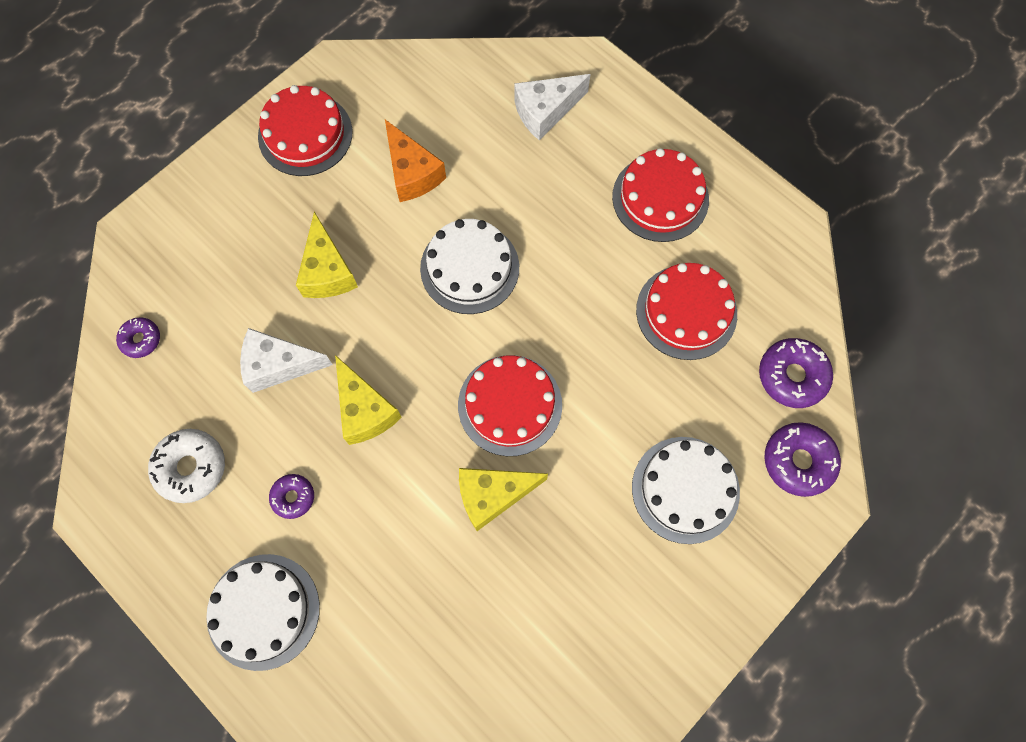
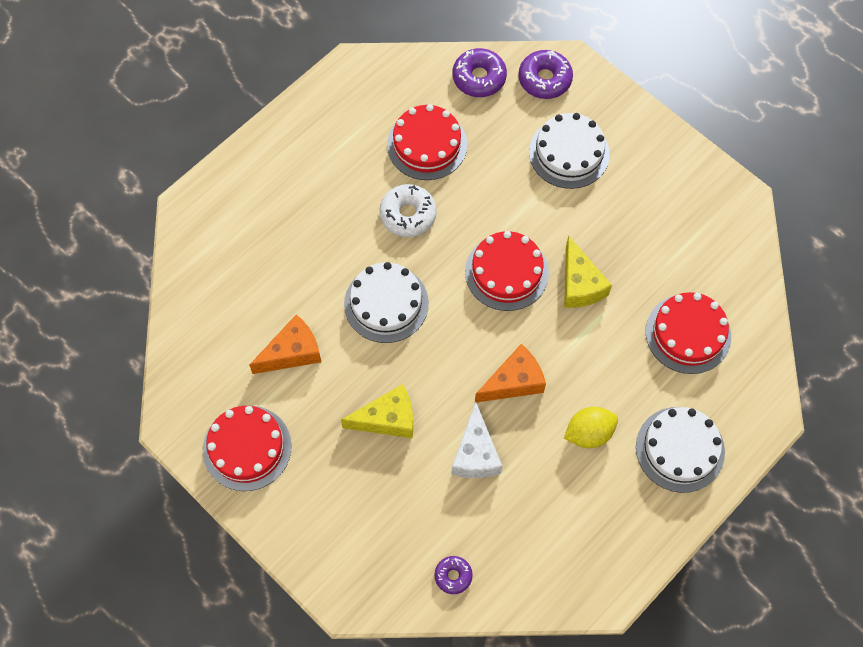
camera: 90 degrees left, 5 degrees down
white donut [148,429,225,503] -> white donut moved to [379,184,437,237]
purple donut [269,474,314,519] -> yellow lemon [564,407,618,448]
yellow cheese [335,355,402,445] -> orange cheese [475,344,546,403]
white cheese [515,74,590,140] -> none
red cake [612,148,709,242] -> red cake moved to [646,292,731,374]

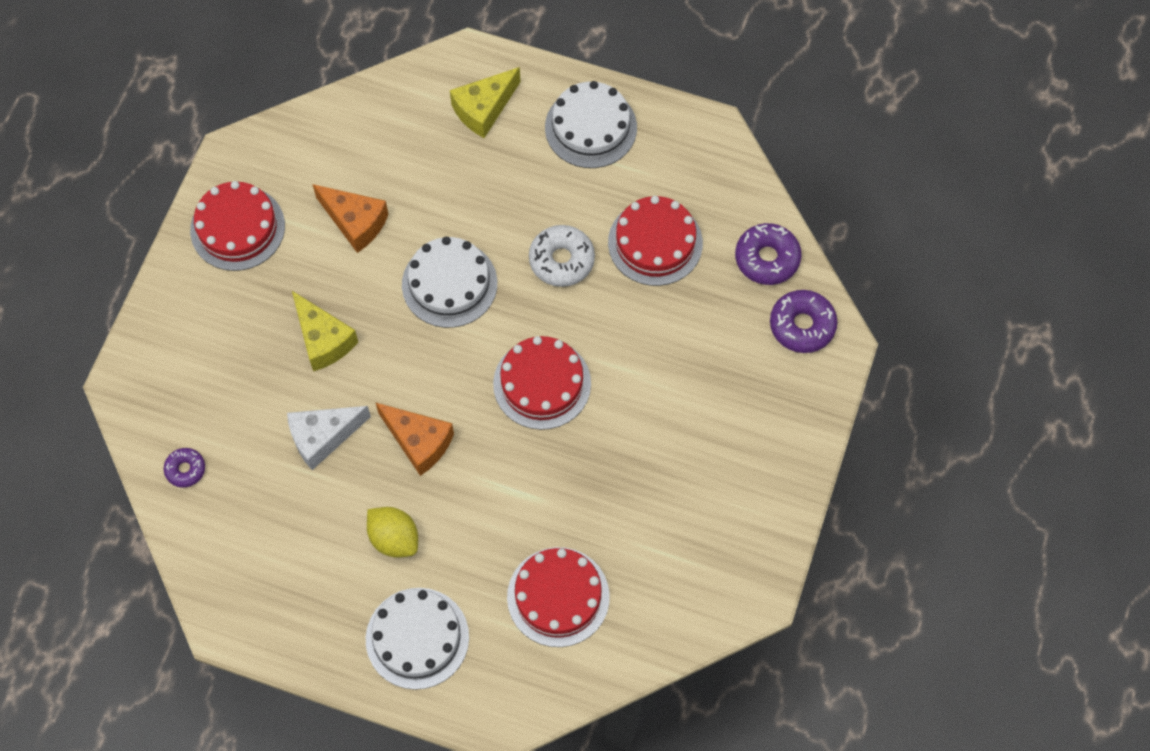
camera: 65 degrees right, 0 degrees up
white cake [529,113,610,189] -> white cake moved to [545,81,637,168]
yellow cheese [564,235,612,308] -> yellow cheese moved to [450,67,521,138]

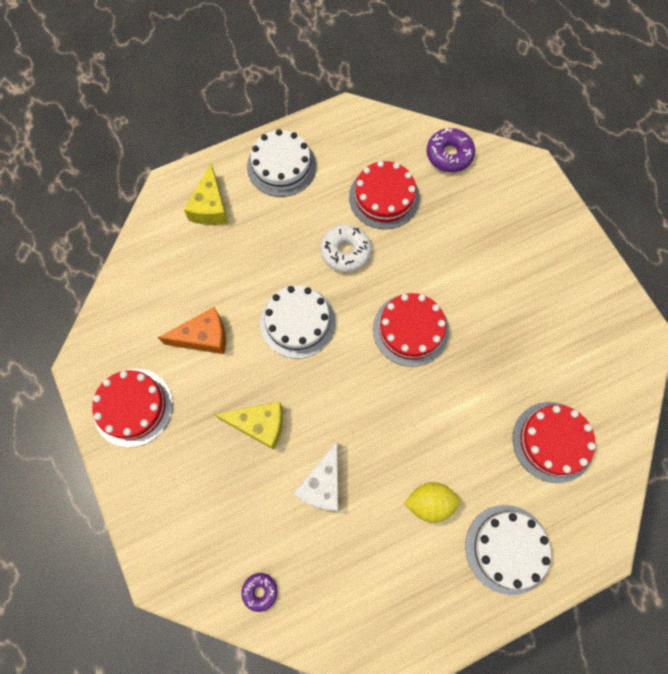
camera: 45 degrees left, 5 degrees up
orange cheese [375,402,454,476] -> none
purple donut [770,290,838,353] -> none

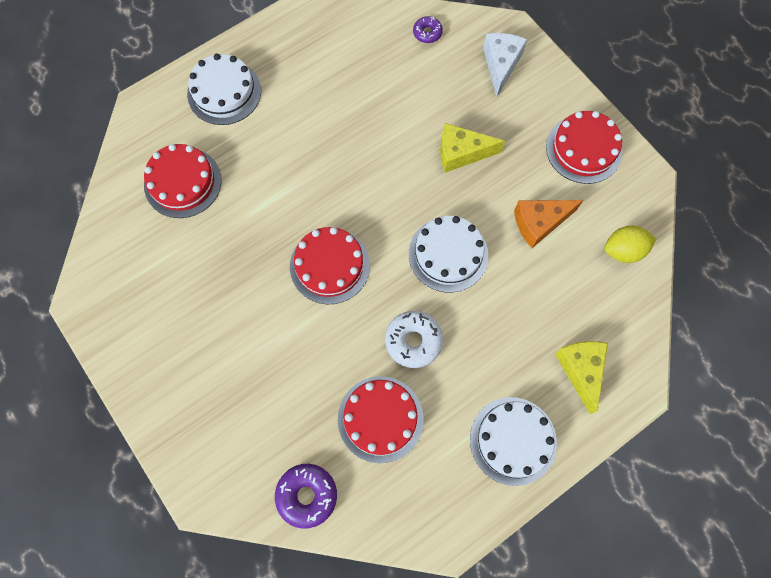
camera: 170 degrees right, 0 degrees up
white cheese [294,441,338,511] -> white cheese moved to [483,33,527,97]
yellow lemon [404,482,461,523] -> yellow lemon moved to [604,226,656,263]

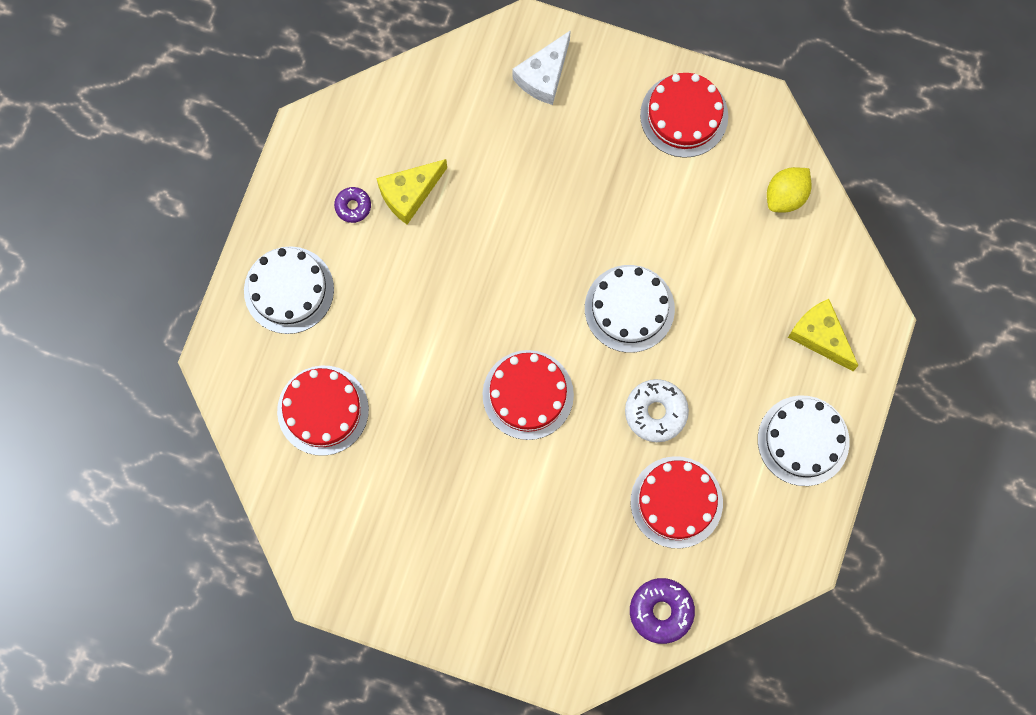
camera: 35 degrees left, 5 degrees up
purple donut [413,16,443,43] -> purple donut moved to [334,187,371,223]
yellow cheese [440,123,505,173] -> yellow cheese moved to [376,159,447,225]
white cheese [483,33,527,97] -> white cheese turned 120 degrees counterclockwise [513,30,571,105]
orange cheese [514,200,583,248] -> none

